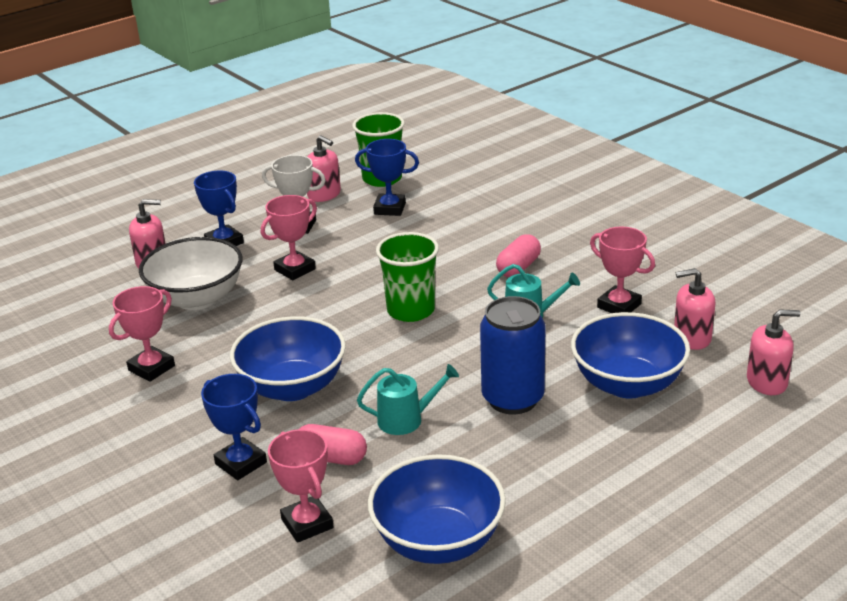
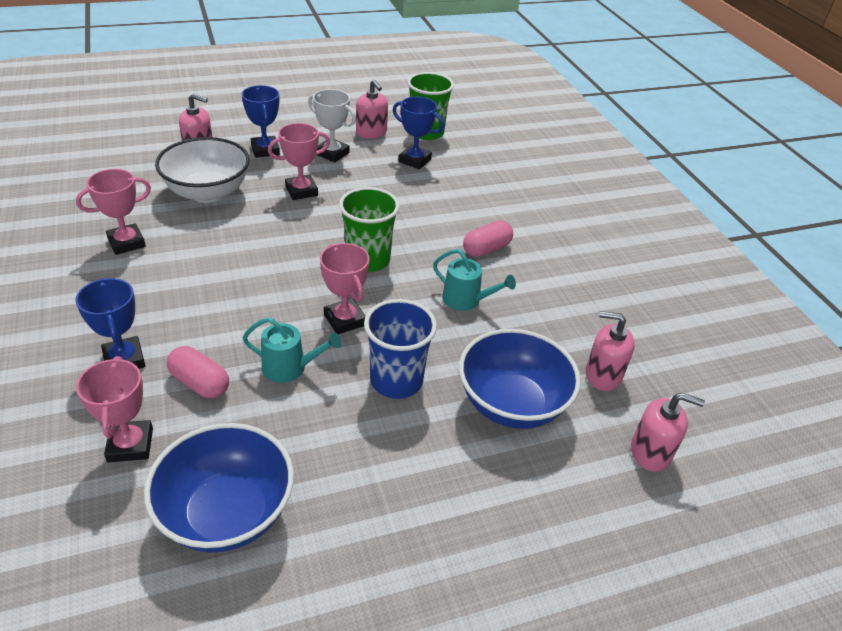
camera: 15 degrees right, 10 degrees up
blue bowl [230,316,346,401] -> none
blue can [480,296,545,414] -> blue cup [364,299,437,399]
pink trophy [590,227,655,313] -> pink trophy moved to [320,243,370,334]

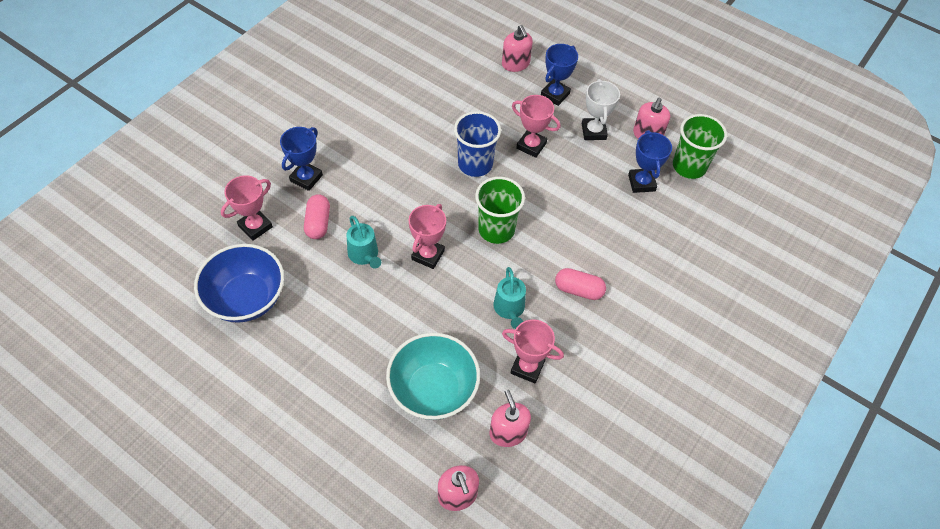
camera: 55 degrees right, 15 degrees up
pink trophy [76,169,151,255] -> pink trophy moved to [502,319,564,383]
white bowl [155,137,250,203] -> none
blue cup [364,299,437,399] -> blue cup moved to [454,111,501,177]
blue bowl [459,329,581,429] -> turquoise bowl [386,333,480,420]

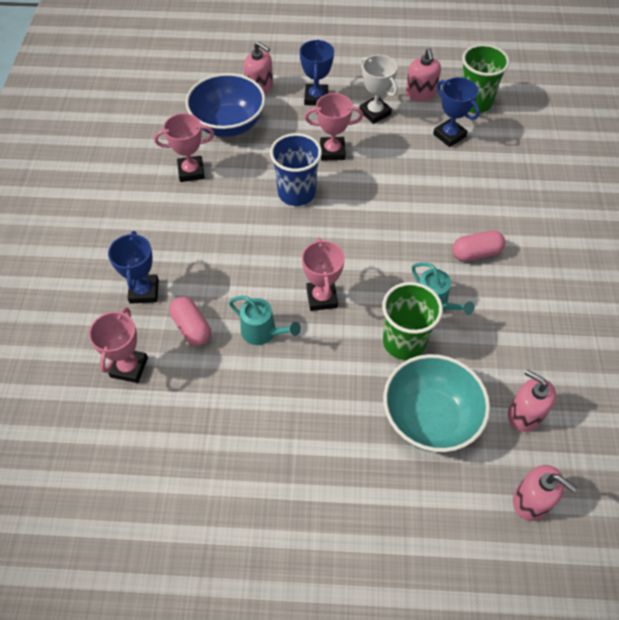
camera: 30 degrees left, 0 degrees up
blue bowl [194,244,284,323] -> blue bowl moved to [185,73,265,137]
green cup [475,177,525,244] -> green cup moved to [382,282,443,360]
pink trophy [502,319,564,383] -> pink trophy moved to [154,113,214,182]

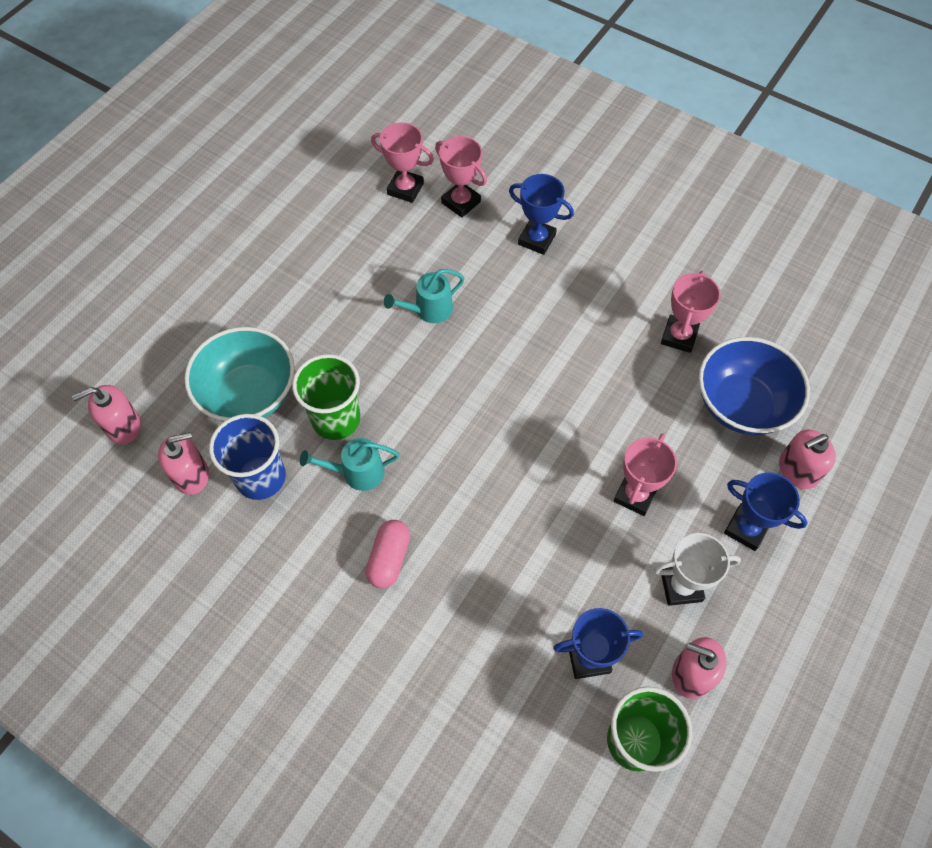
camera: 120 degrees right, 5 degrees up
pink capsule [169,297,211,346] -> none
blue cup [270,133,322,206] -> blue cup moved to [209,414,286,500]
pink trophy [302,238,345,311] -> pink trophy moved to [371,122,434,203]

